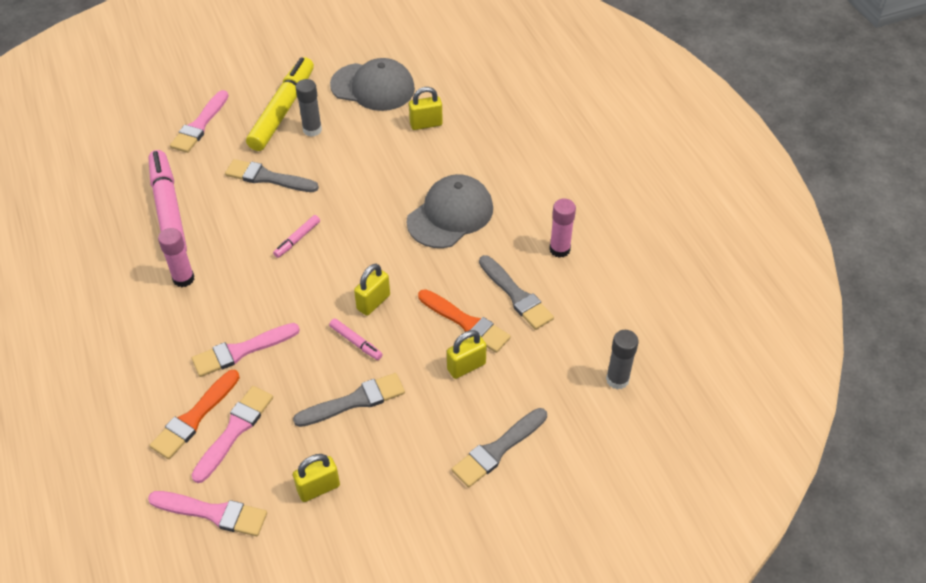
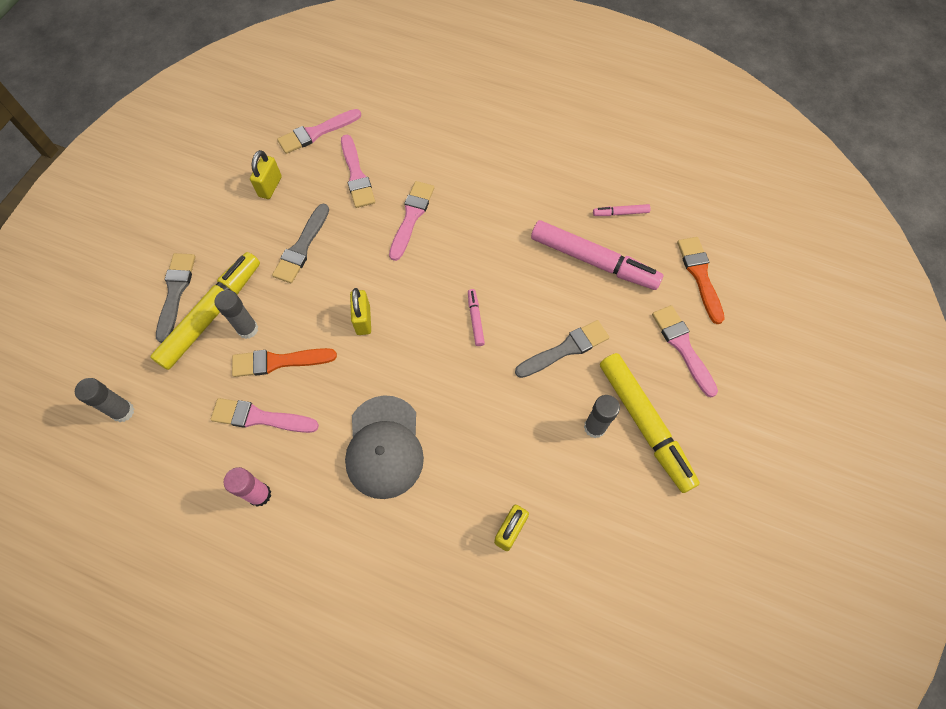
camera: 135 degrees right, 15 degrees up
orange brush [150,370,240,459] -> orange brush moved to [677,237,725,324]
pink glue stick [158,228,194,287] -> none
pink marker [329,318,383,360] -> pink marker moved to [593,204,651,216]
grey cap [330,58,415,111] -> none
yellow padlock [447,330,487,379] -> grey glue stick [215,290,258,339]
grey brush [479,255,554,330] -> pink brush [211,398,319,433]
none -> yellow marker [150,252,260,370]

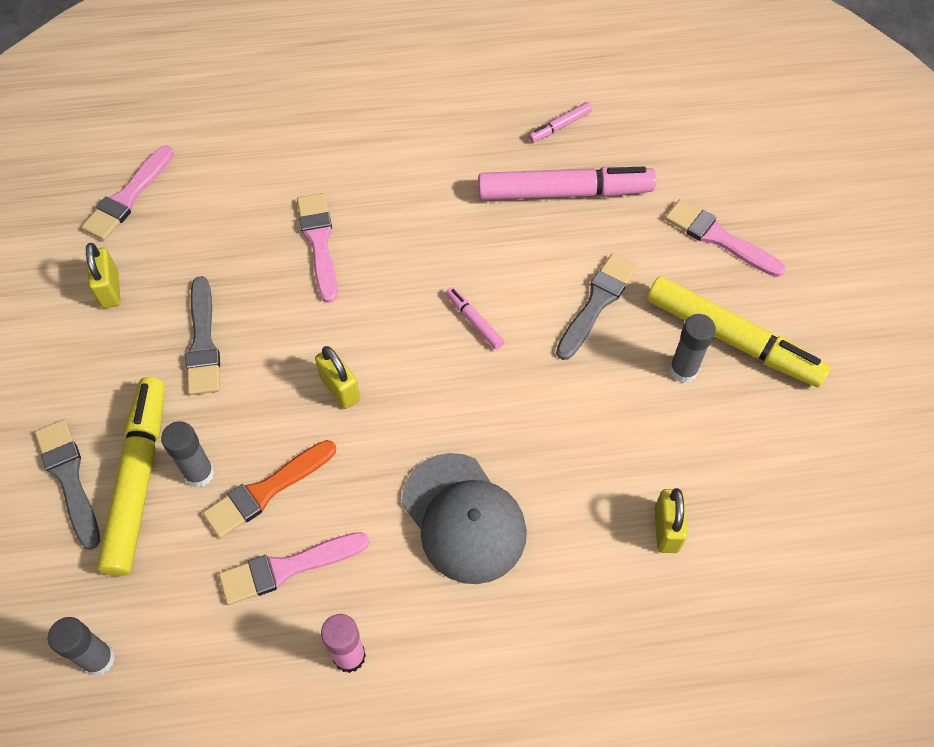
camera: 30 degrees left, 5 degrees down
pink brush [341,135,375,208] -> none
orange brush [677,237,725,324] -> none

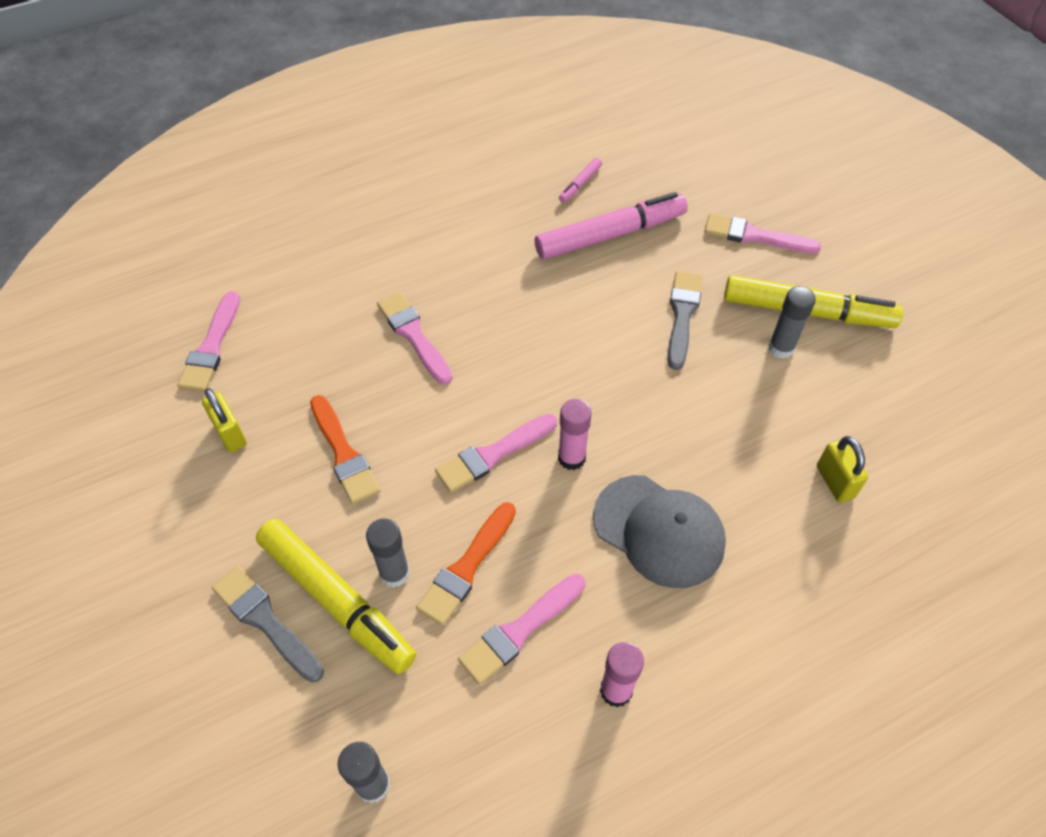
camera: 20 degrees left, 5 degrees down
yellow marker [97,377,165,576] -> yellow marker turned 150 degrees clockwise [256,519,416,674]
grey brush [185,276,220,395] -> orange brush [310,395,380,505]
yellow padlock [315,346,360,409] -> pink brush [435,414,557,493]
pink marker [446,287,504,350] -> none
none -> pink glue stick [558,399,592,470]

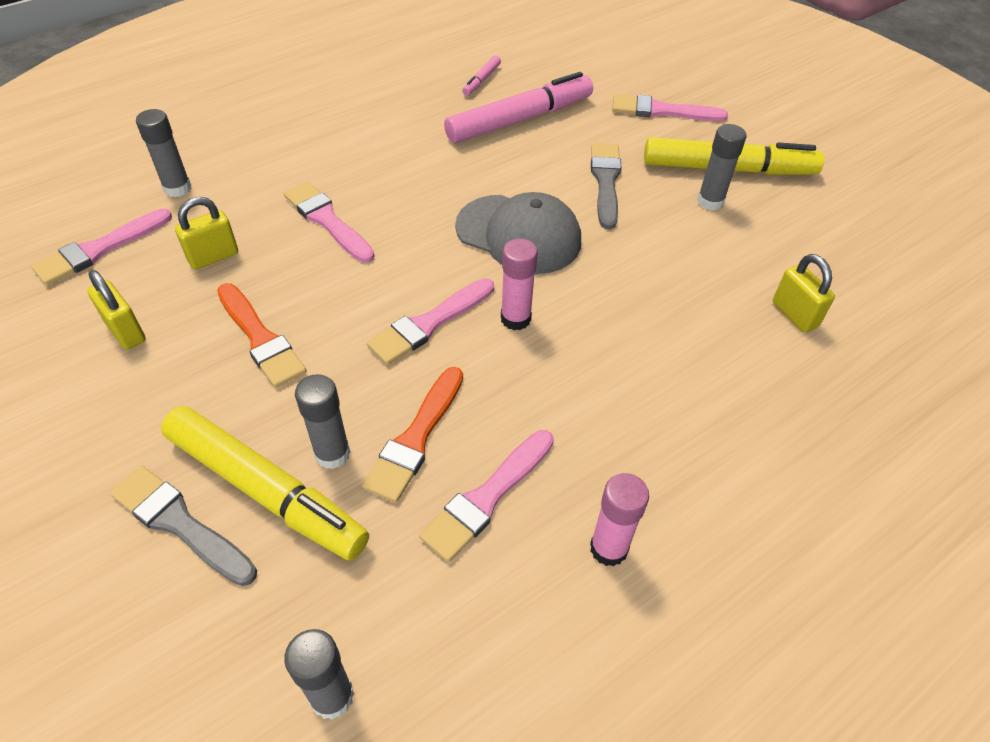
camera: 10 degrees left, 5 degrees down
pink brush [177,291,240,392] -> pink brush turned 45 degrees clockwise [31,208,172,286]
grey cap [593,475,726,588] -> grey cap moved to [455,192,581,274]
none -> grey glue stick [136,109,191,197]
none -> yellow padlock [175,197,238,270]

